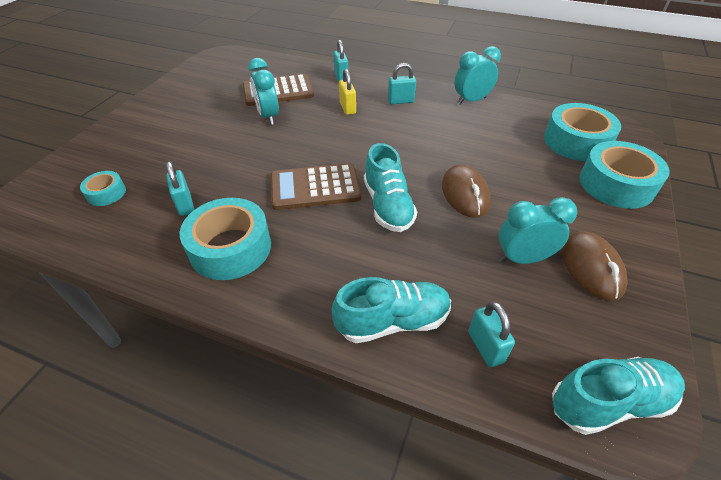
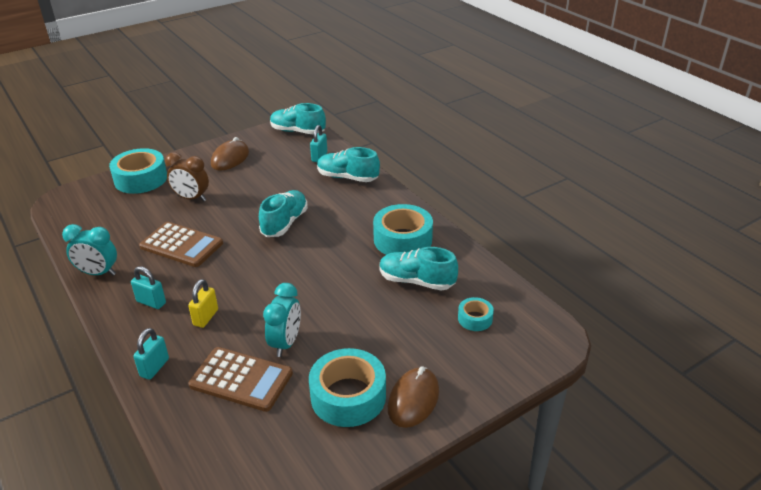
camera: 145 degrees left, 10 degrees down
turquoise padlock [166,161,194,216] -> turquoise shoe [380,247,458,290]
brown calculator [271,163,361,210] -> brown calculator moved to [139,222,223,267]
brown mouse [442,165,491,218] -> brown mouse moved to [388,366,439,428]
turquoise clock [499,197,577,264] -> none
turquoise tape [544,103,621,161] -> turquoise tape moved to [309,348,386,427]
none -> brown clock [165,152,209,201]

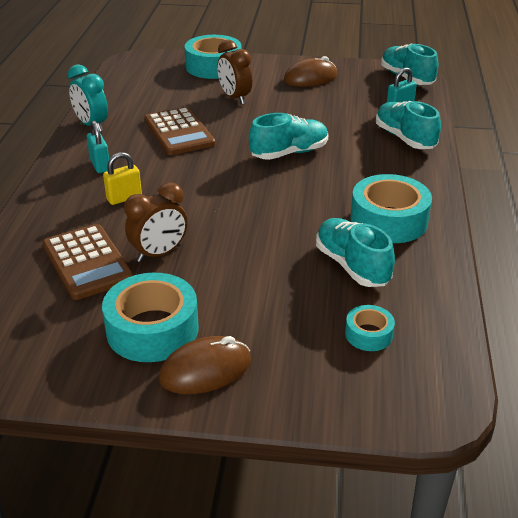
camera: 40 degrees right, 0 degrees up
turquoise padlock [133,328,169,380] -> none
turquoise clock [263,283,301,357] -> brown clock [124,182,188,262]

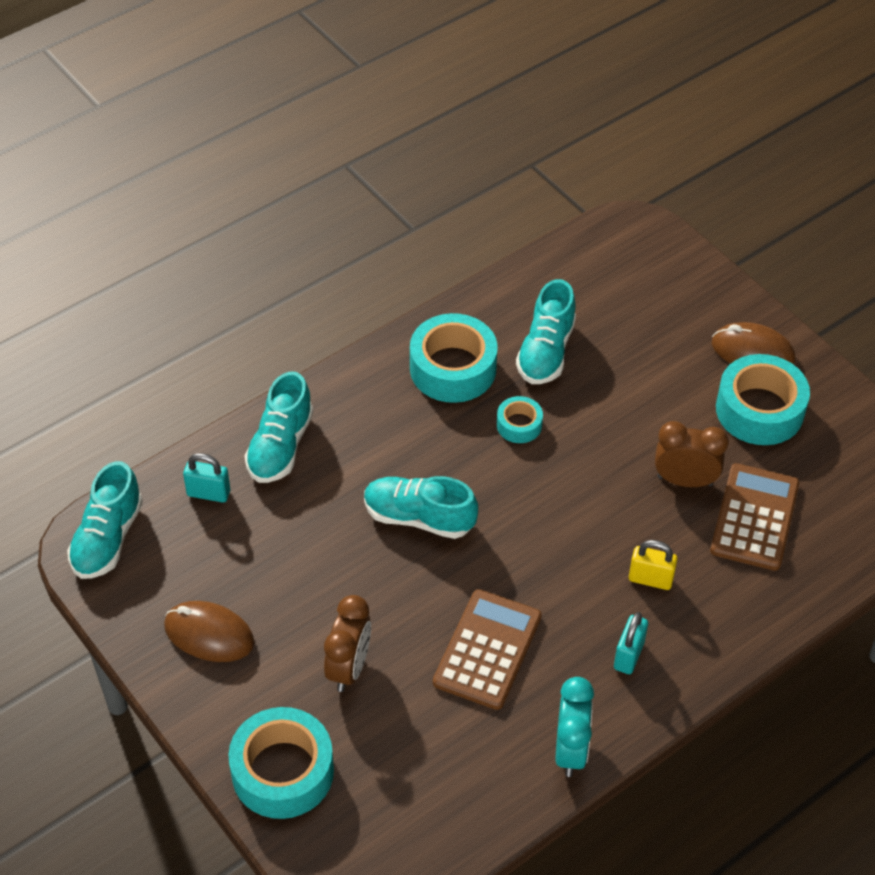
camera: 135 degrees left, 15 degrees up
turquoise tape [345,305,395,351] -> turquoise tape moved to [497,396,543,443]

